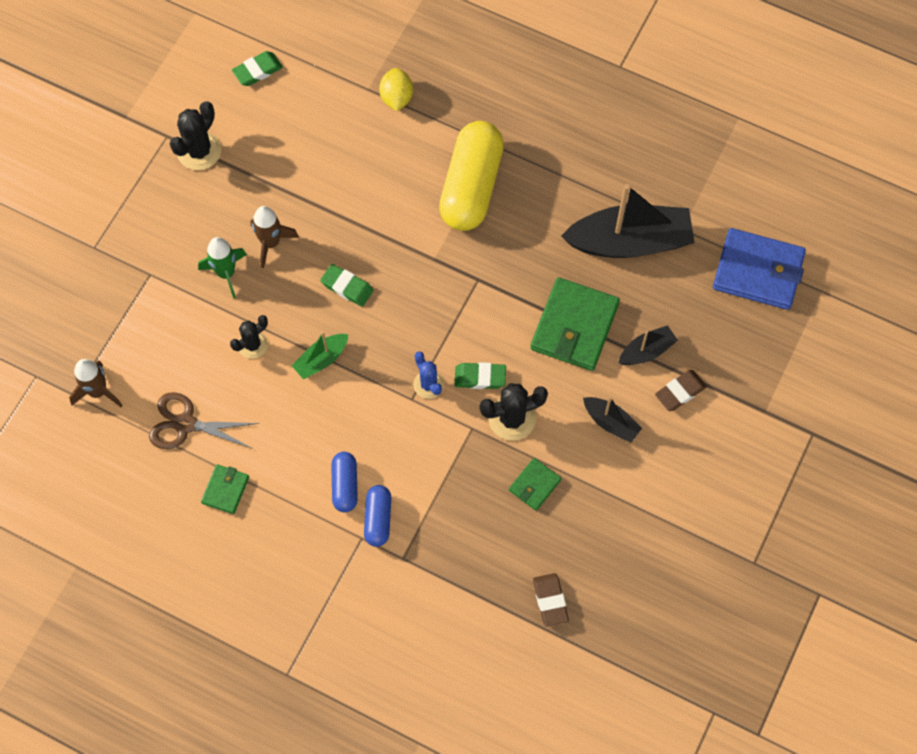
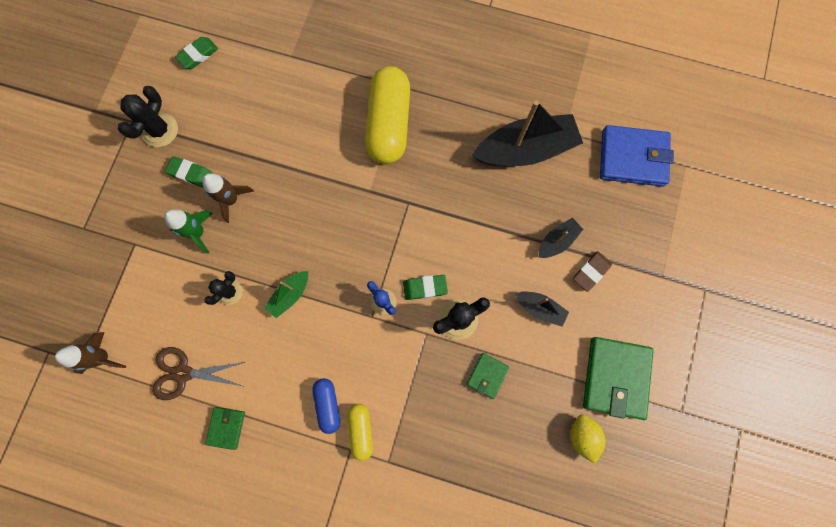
camera: 10 degrees left, 10 degrees up
green eraser [320,264,374,307] -> green eraser moved to [165,156,212,188]
blue capsule [364,485,391,547] -> yellow capsule [347,404,373,461]
yellow lemon [379,68,413,111] -> yellow lemon moved to [570,414,606,464]
green wallet [530,277,620,371] -> green wallet moved to [583,337,654,420]
brown eraser [533,573,569,627] -> none

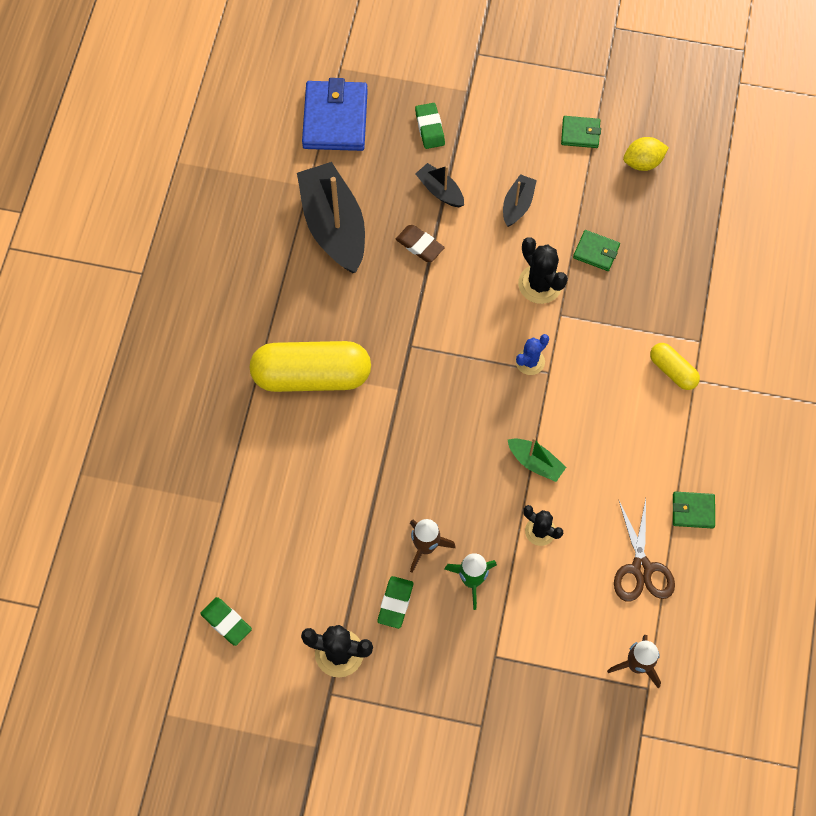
camera: 95 degrees left, 10 degrees down
blue capsule [312,378,340,434] -> none
yellow capsule [347,404,373,461] -> yellow capsule turned 60 degrees clockwise [650,343,700,390]
green eraser [403,275,448,300] -> green eraser moved to [415,103,445,149]
brown eraser [573,251,612,292] -> brown eraser moved to [396,225,445,262]
green wallet [583,337,654,420] -> green wallet [561,116,601,148], size x0.51

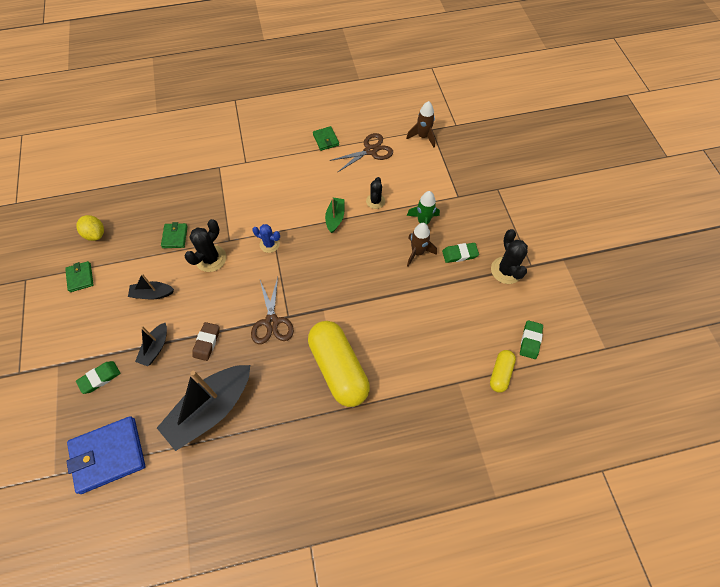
camera: 115 degrees left, 5 degrees down
yellow capsule [650,343,700,390] -> yellow capsule moved to [490,350,516,393]
none -> brown scissors [251,277,294,344]

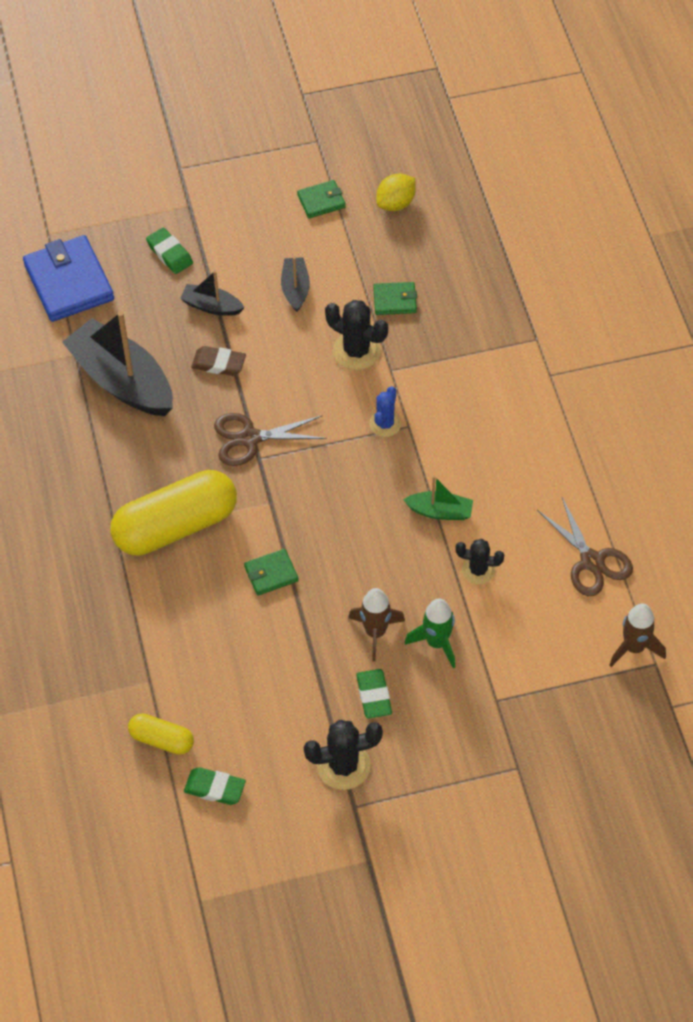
camera: 90 degrees right, 5 degrees down
green wallet [313,126,339,151] -> green wallet moved to [244,549,298,596]

